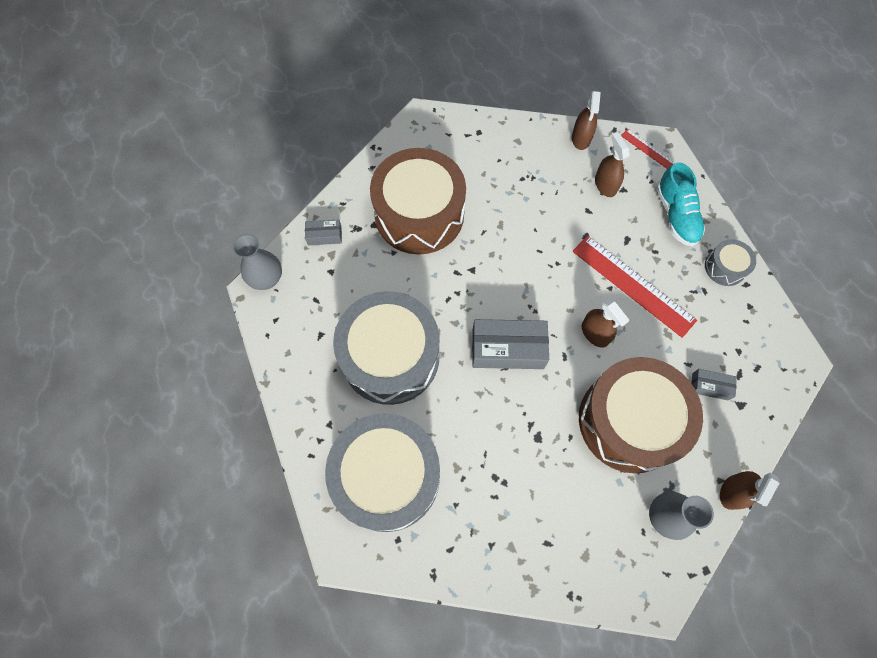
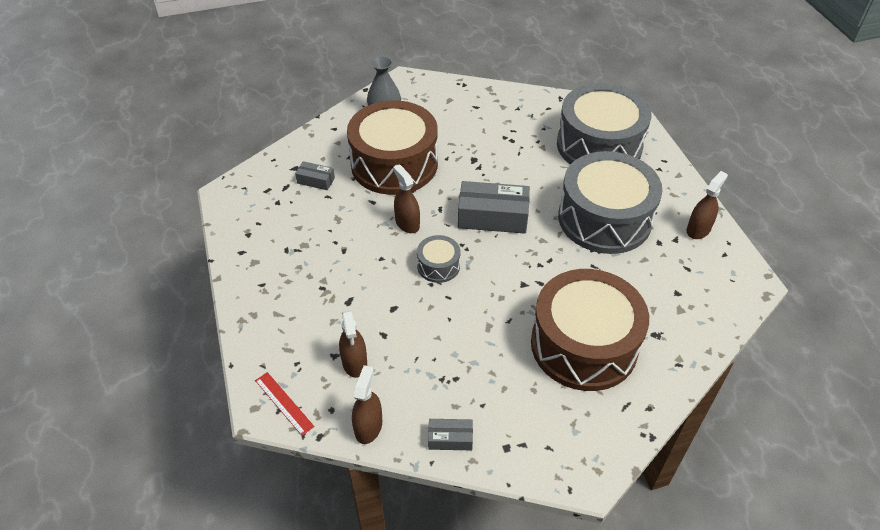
camera: 175 degrees left, 20 degrees down
grey vase [232,234,282,290] -> none
grey box [305,219,342,245] -> grey box moved to [428,419,473,450]
red ruler [572,236,697,338] -> none
turquoise shoe [656,162,705,246] -> none
grey drum [705,239,756,286] -> grey drum moved to [417,235,460,283]
brown spray bottle [720,471,780,510] -> brown spray bottle moved to [687,171,728,239]

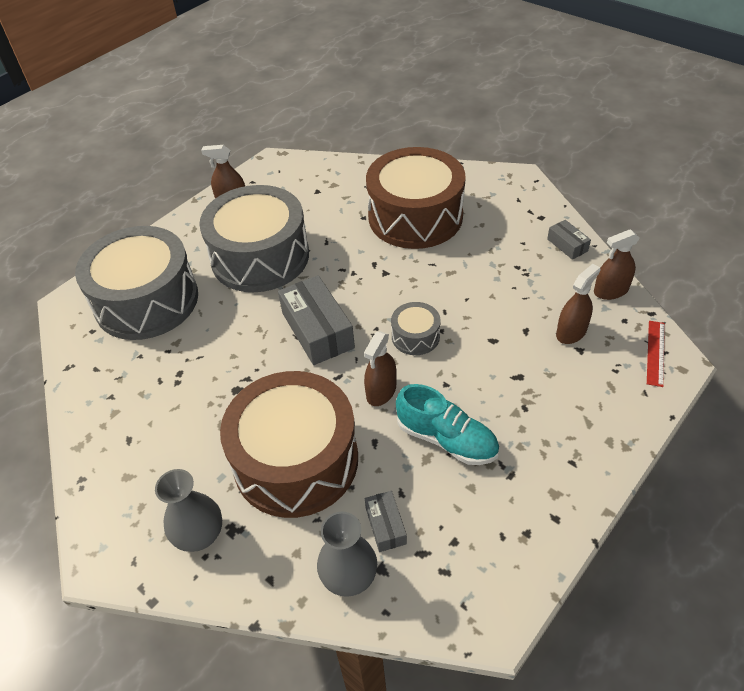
camera: 120 degrees left, 0 degrees up
none -> grey vase [317,512,377,597]
none -> turquoise shoe [396,384,499,465]

